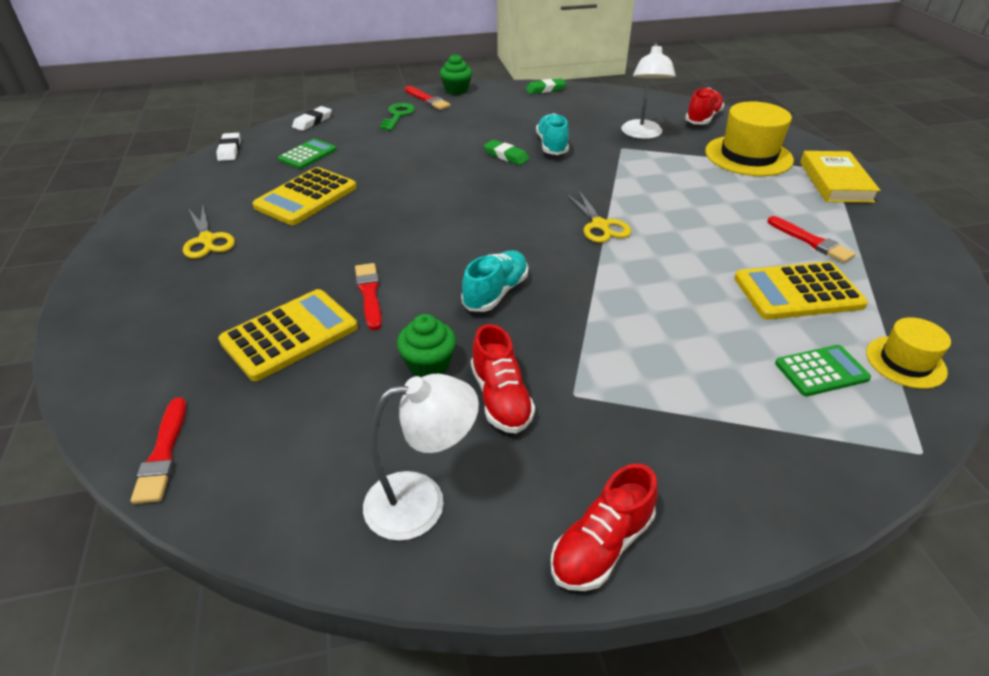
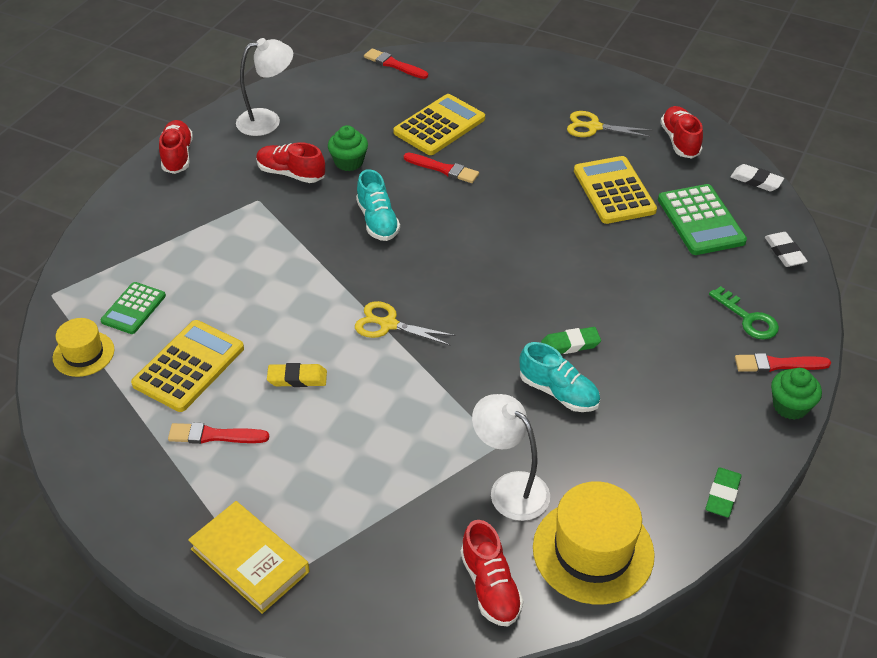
camera: 130 degrees right, 5 degrees up
yellow calculator [218,289,358,381] -> yellow calculator turned 135 degrees counterclockwise [393,94,485,155]
green calculator [278,139,337,169] -> green calculator [658,184,747,255], size x1.60
white lamp [363,374,479,541] -> white lamp turned 135 degrees counterclockwise [236,38,293,136]
yellow hat [705,101,794,176] -> yellow hat moved to [533,481,655,605]
none -> yellow eraser [267,363,327,387]
none -> red shoe [660,106,703,158]

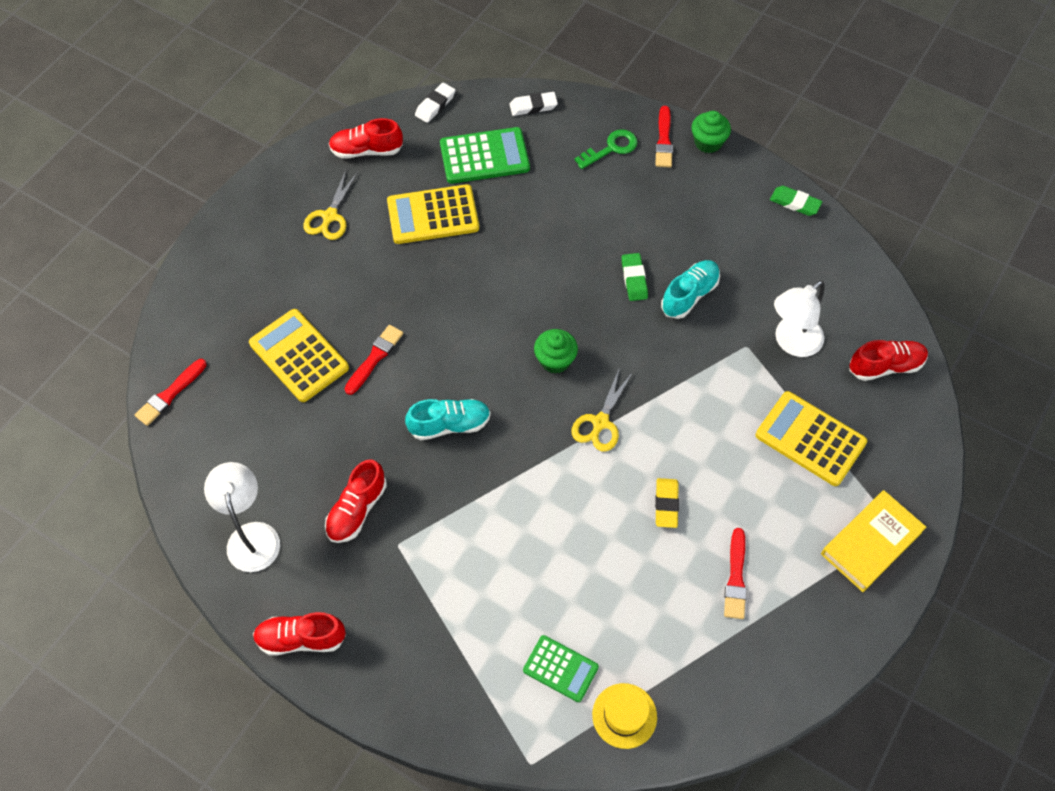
camera: 85 degrees left, 15 degrees up
yellow calculator [131,320,244,412] -> yellow calculator moved to [756,391,867,486]
green cupcake [328,125,368,171] -> green cupcake moved to [534,329,578,374]
yellow hat [533,481,655,605] -> none

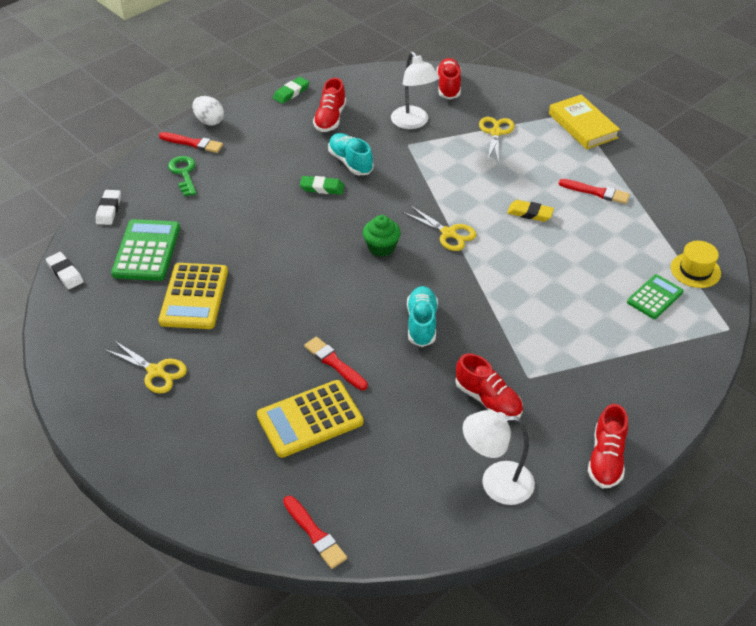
camera: 75 degrees left, 15 degrees down
red shoe [329,118,403,158] -> red shoe moved to [313,78,346,132]
green cupcake [691,111,731,153] -> white egg [192,96,224,126]
yellow calculator [756,391,867,486] -> yellow scissors [479,117,515,164]

